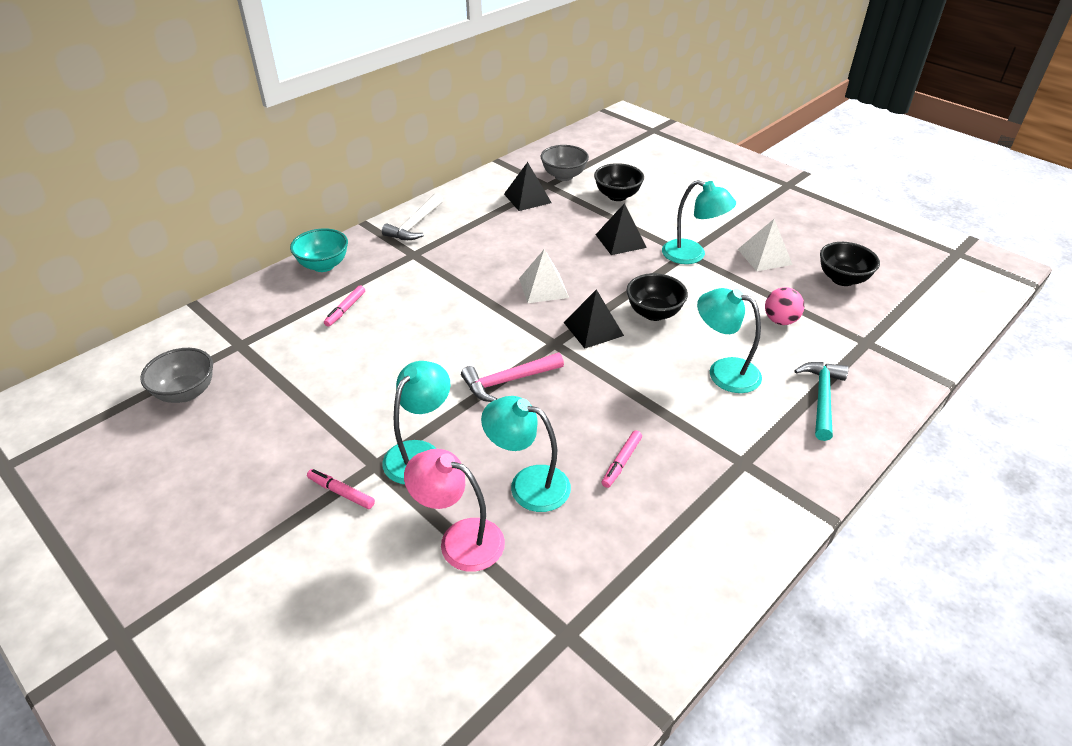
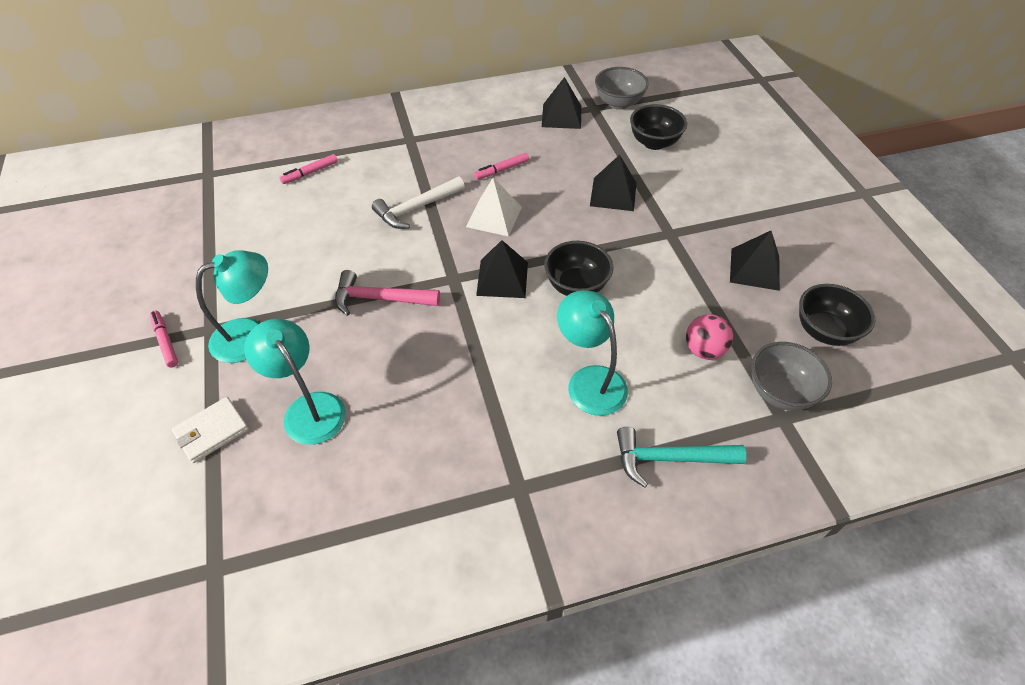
camera: 30 degrees right, 10 degrees up
grey bowl [140,348,213,403] -> grey bowl moved to [751,342,832,411]
turquoise bowl [290,228,348,272] -> none
white hammer [382,193,443,240] -> white hammer moved to [372,177,465,229]
pink lamp [404,449,505,572] -> white wallet [172,397,249,463]
pink marker [602,431,642,488] -> pink marker moved to [474,153,529,180]
turquoise lamp [662,180,736,264] -> none
white pyramid [738,219,793,271] -> black pyramid [730,231,780,291]
turquoise hammer [794,362,848,441] -> turquoise hammer turned 135 degrees counterclockwise [617,427,746,488]

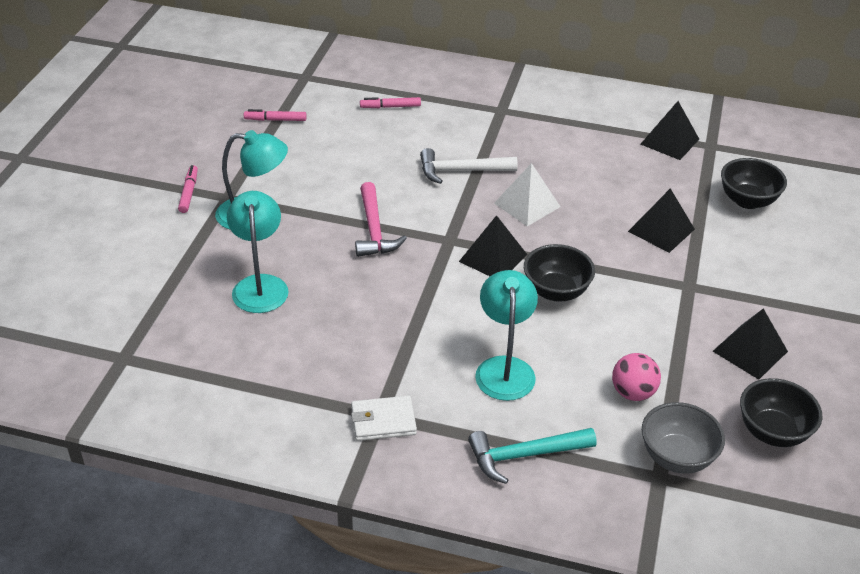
camera: 30 degrees right, 10 degrees down
white wallet [172,397,249,463] -> white wallet moved to [351,396,417,441]
pink hammer [335,270,440,316] -> pink hammer turned 135 degrees counterclockwise [355,182,407,257]
pink marker [474,153,529,180] -> pink marker moved to [244,109,306,121]
grey bowl [595,67,649,110] -> none
turquoise hammer [617,427,746,488] -> turquoise hammer turned 45 degrees counterclockwise [468,428,597,484]

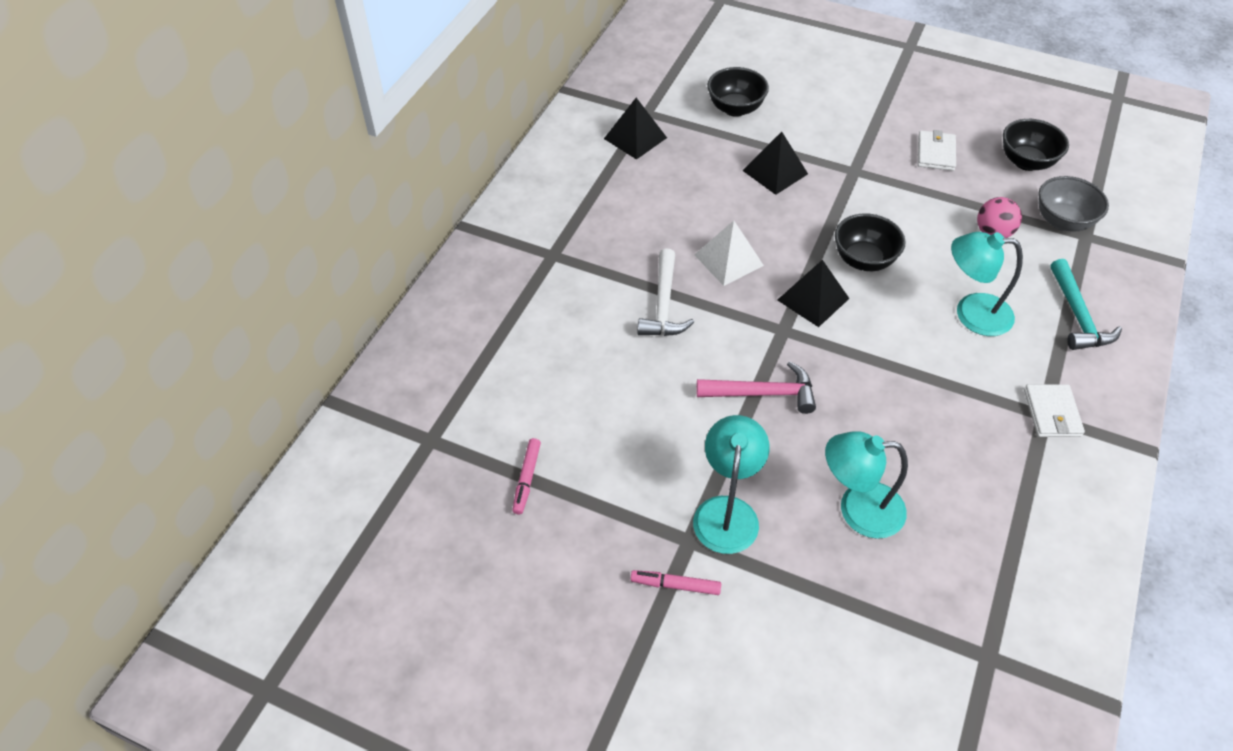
camera: 80 degrees left, 10 degrees up
pink marker [360,97,421,108] -> none
black pyramid [713,309,788,380] -> white wallet [918,130,956,171]

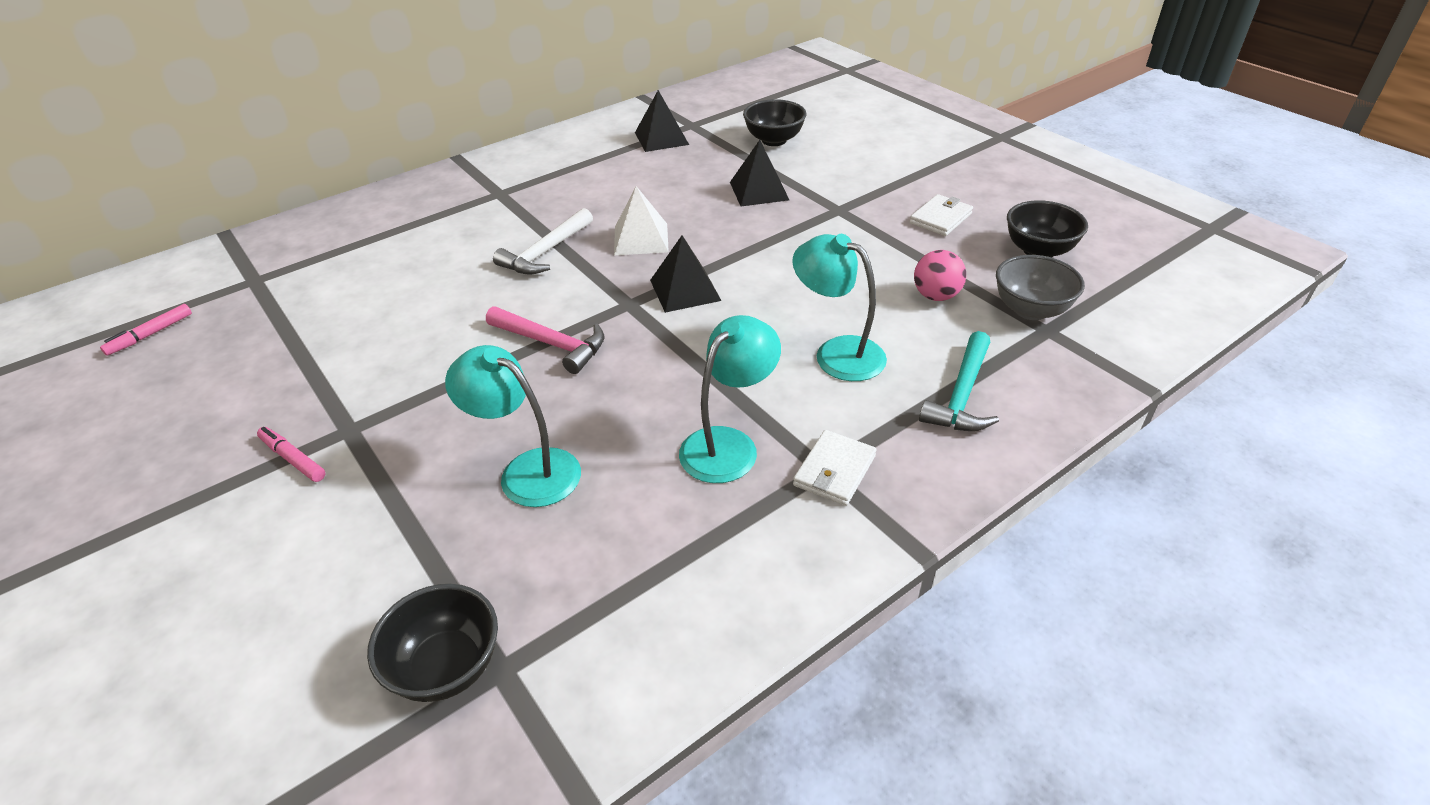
camera: 30 degrees right, 10 degrees down
pink marker [512,438,541,515] -> pink marker moved to [100,304,192,356]
turquoise lamp [693,415,769,554] -> turquoise lamp moved to [679,315,781,483]
black bowl [835,213,906,271] -> black bowl moved to [367,584,498,702]

